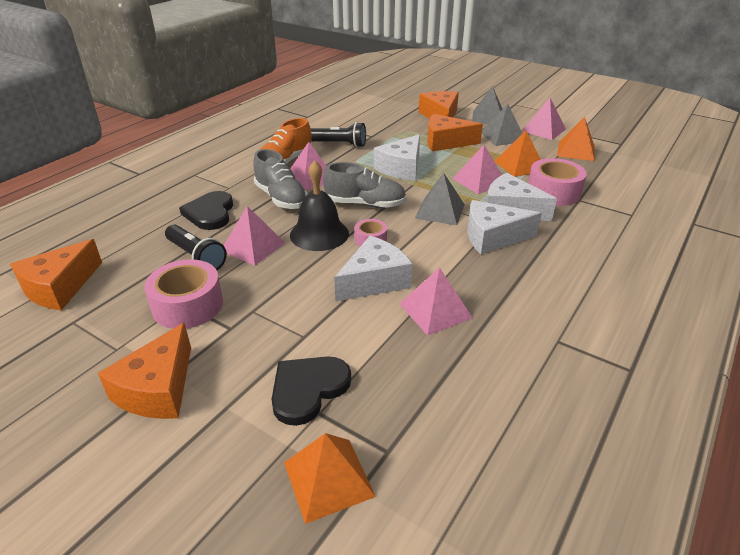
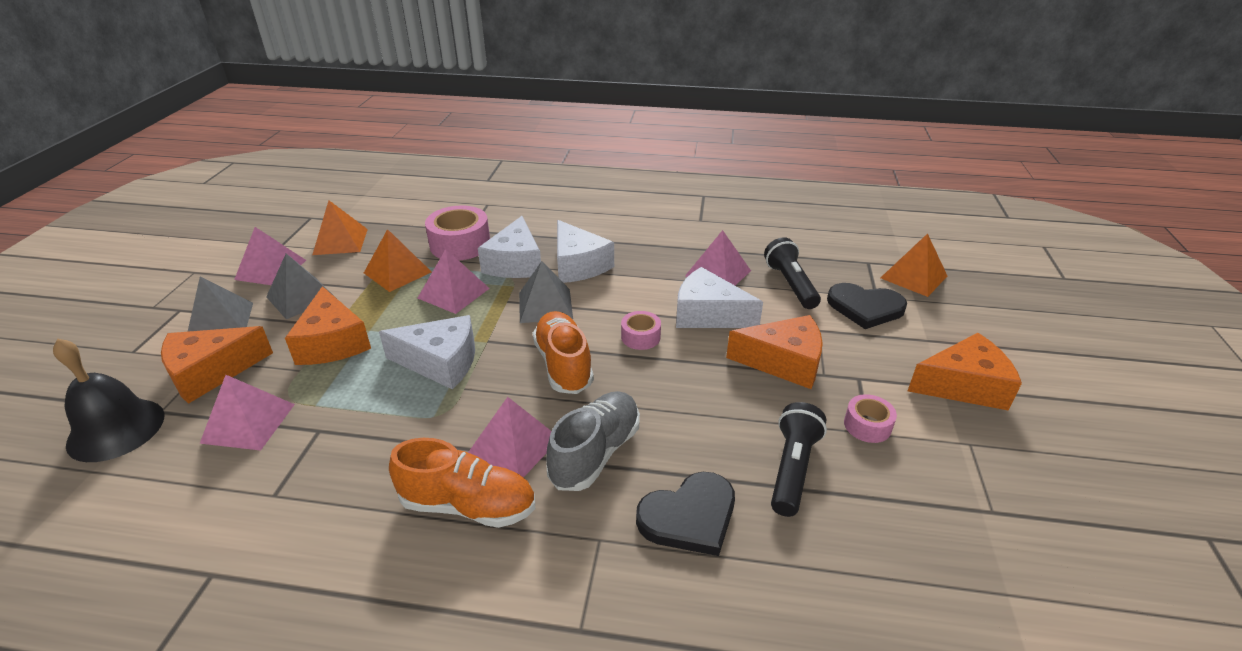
camera: 115 degrees left, 0 degrees up
orange cheese [10,239,102,310] -> orange cheese moved to [726,315,823,389]
pink tape [144,259,223,329] -> pink tape [844,394,897,443], size x0.55
pink pyramid [223,206,285,265] -> pink pyramid moved to [200,375,295,451]
black bell [290,160,349,251] -> black bell moved to [53,339,164,462]
black flashlight [311,122,366,147] -> black flashlight moved to [764,237,821,309]
grey shoe [323,162,406,208] -> orange shoe [533,311,594,394]

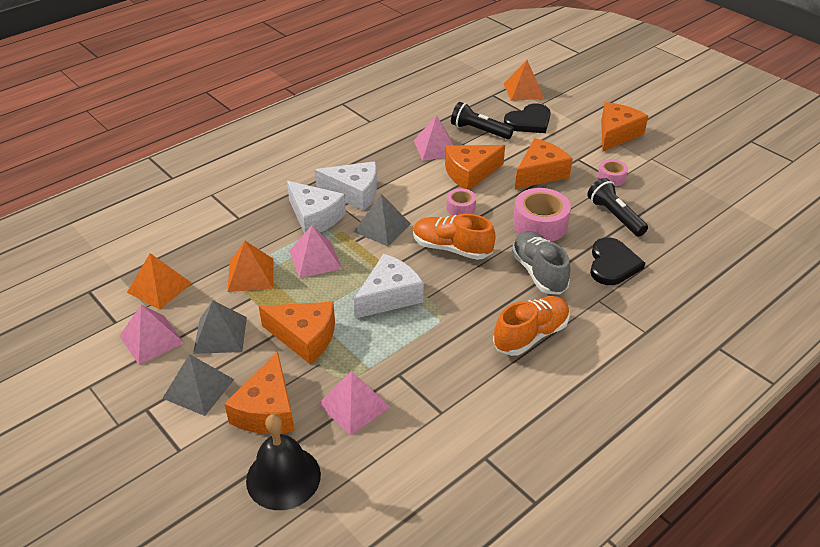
camera: 50 degrees left, 5 degrees up
pink tape [425,206,490,260] -> pink tape moved to [513,188,571,242]
pink pyramid [468,397,551,478] -> none
white cheese [676,267,763,328] -> orange cheese [445,145,505,190]

